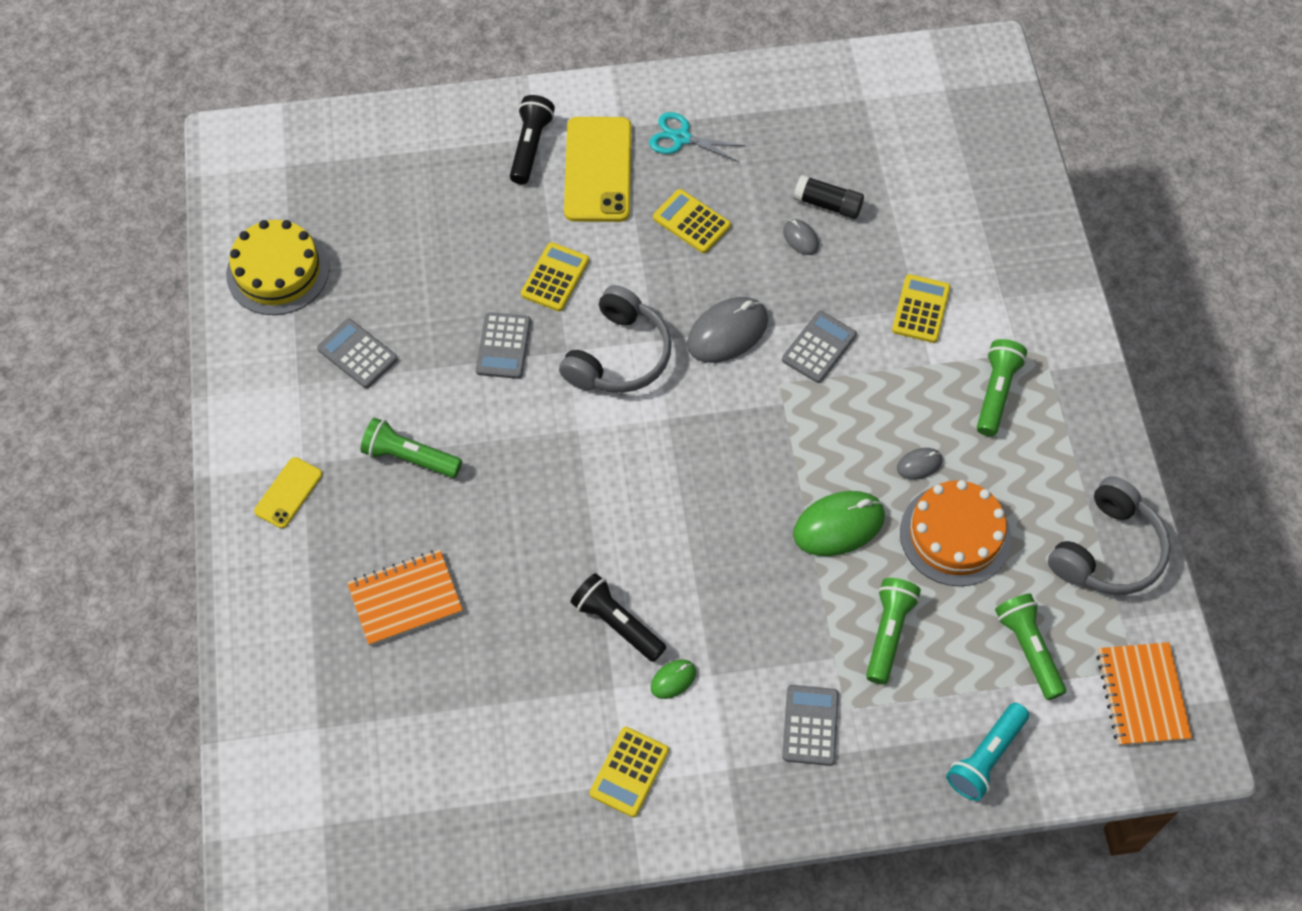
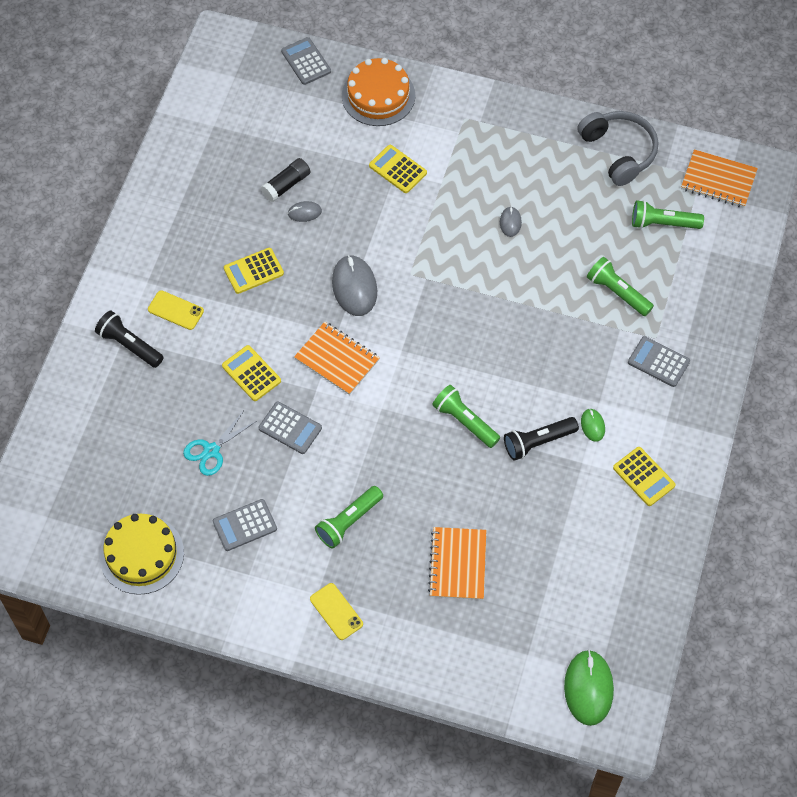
camera: 65 degrees left, 0 degrees up
grey headphones [559,285,672,393] -> orange notebook [294,322,380,395]
yellow phone [564,117,631,222] -> yellow phone [148,290,204,330], size x0.53
turquoise scissors [649,112,746,162] -> turquoise scissors moved to [183,412,257,476]
grey calculator [782,311,857,383] -> grey calculator moved to [281,37,331,85]
green mouse [793,491,885,556] -> green mouse moved to [564,650,614,726]
orange cake [900,480,1011,586] -> orange cake moved to [342,58,415,126]
turquoise flashlight [946,703,1029,801] -> none
green flashlight [977,339,1027,436] -> green flashlight moved to [432,385,500,448]

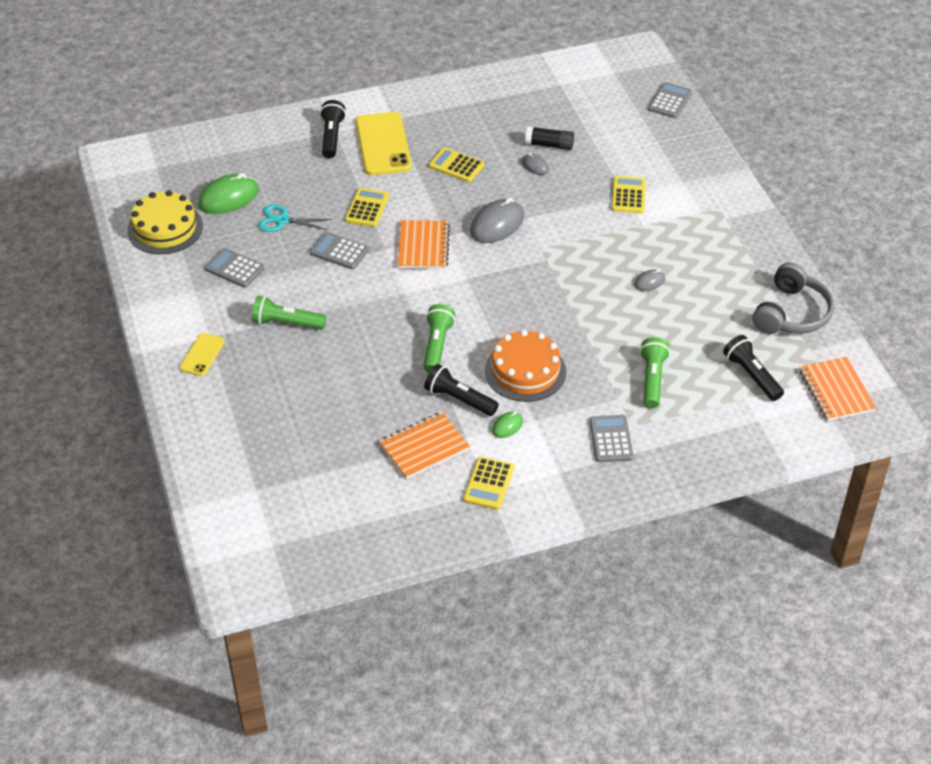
camera: 55 degrees right, 15 degrees down
yellow phone [148,290,204,330] -> yellow phone [356,112,412,175], size x1.89
grey calculator [259,402,322,454] -> grey calculator turned 120 degrees clockwise [310,232,369,269]
orange cake [342,58,415,126] -> orange cake moved to [485,329,566,402]
orange notebook [428,527,486,600] -> orange notebook moved to [379,412,470,479]
green mouse [564,650,614,726] -> green mouse moved to [198,173,259,214]
green flashlight [632,200,704,229] -> black flashlight [723,335,784,401]

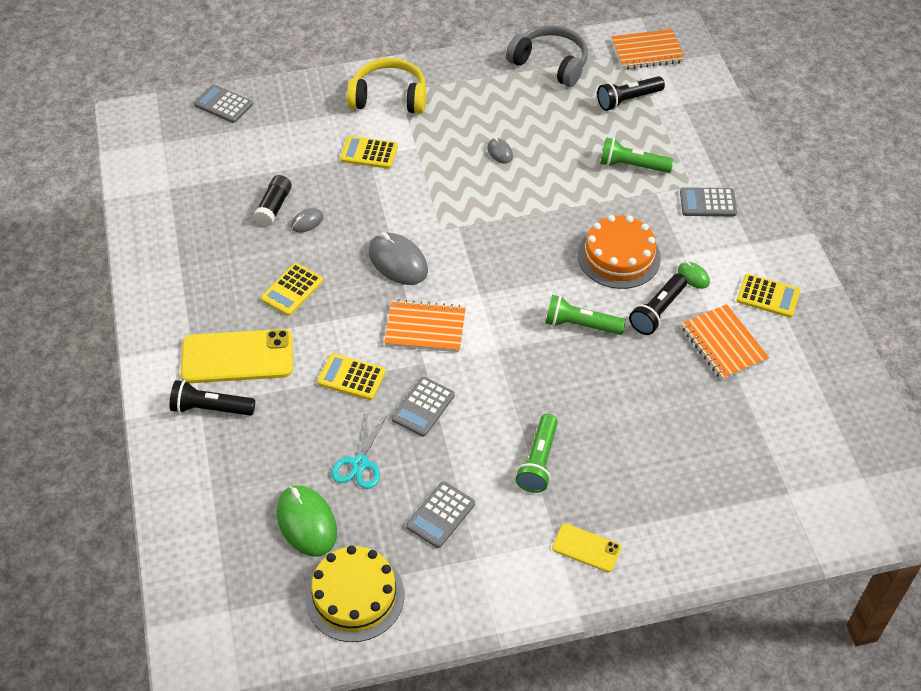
camera: 85 degrees left, 5 degrees up
none -> yellow headphones [347,58,426,114]

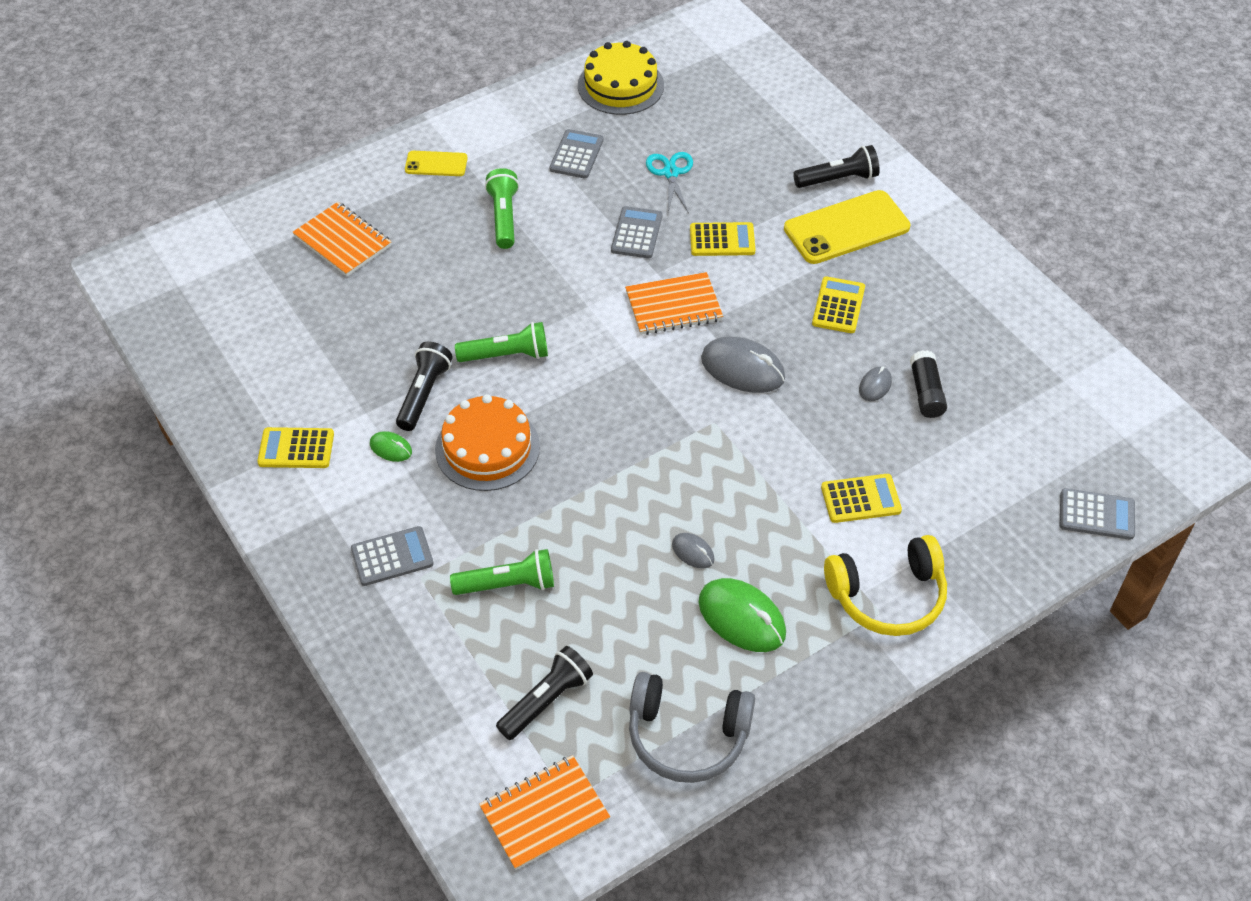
camera: 160 degrees right, 0 degrees up
green mouse [277,485,337,557] -> green mouse moved to [698,578,786,652]
orange notebook [681,304,769,380] -> orange notebook moved to [292,202,391,277]

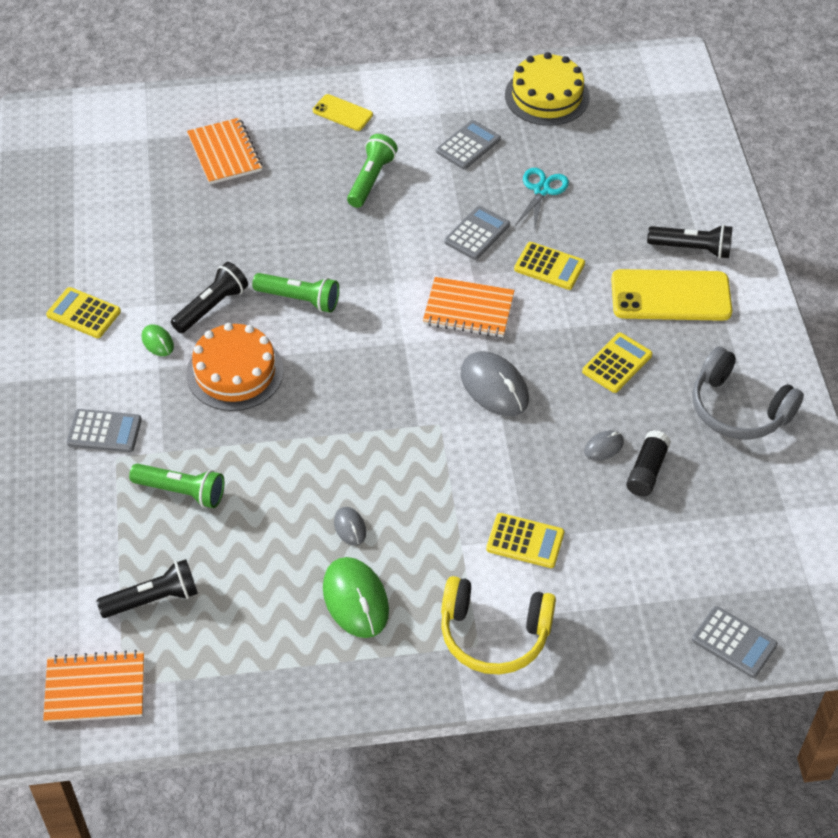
camera: 25 degrees right, 0 degrees up
grey headphones [629,672,755,783] -> grey headphones moved to [692,346,804,439]

